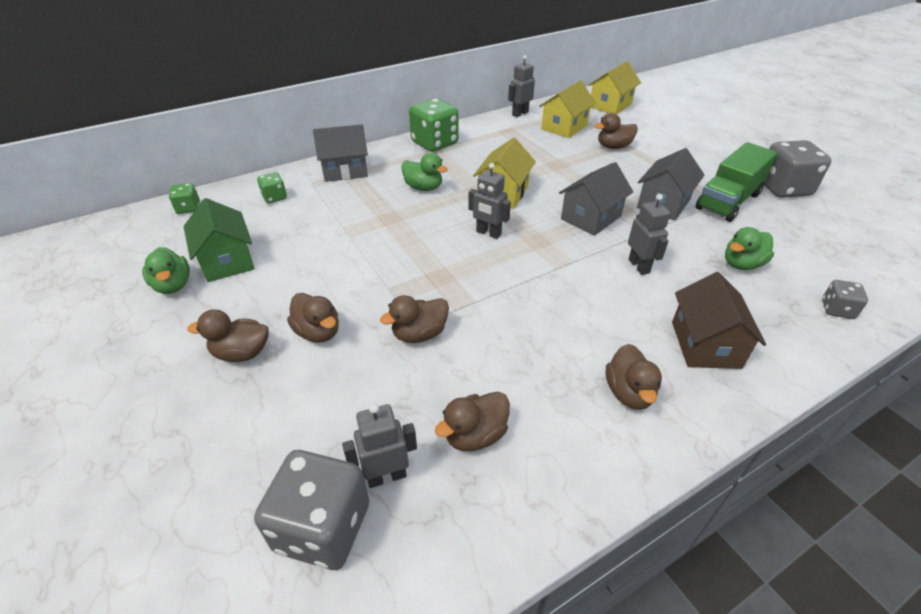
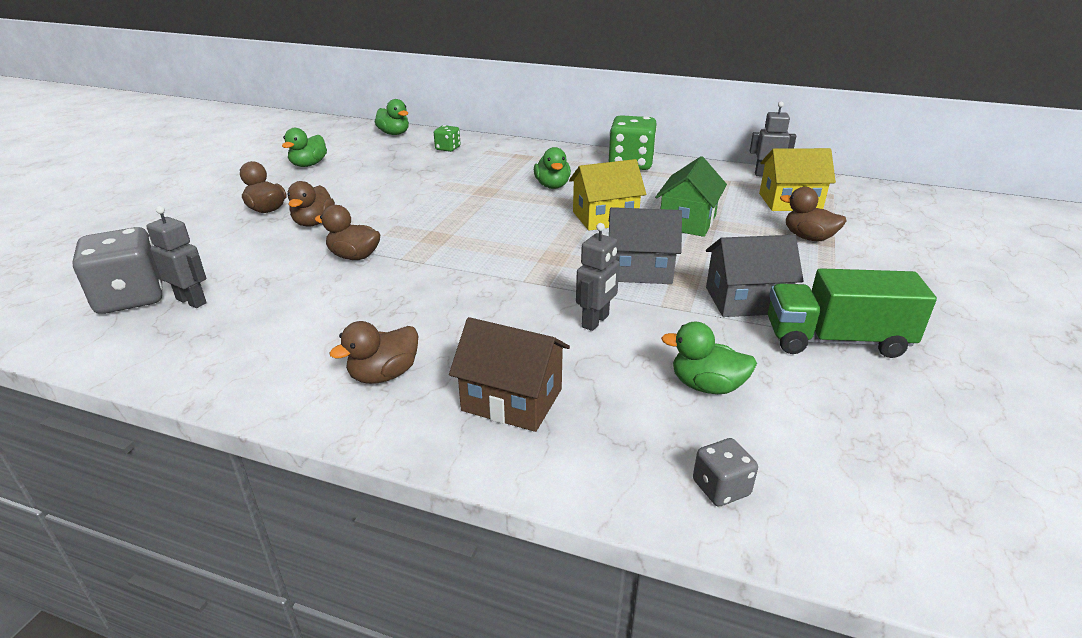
camera: 50 degrees right, 10 degrees down
green dice [169,183,200,214] -> green duck [375,99,409,135]
green house [183,198,255,282] -> green house moved to [655,156,727,237]
grey house [313,124,368,182] -> none
brown duck [435,392,510,451] -> none
grey robot [468,163,511,239] -> none
yellow house [589,61,641,114] -> none
brown house [672,272,766,369] -> brown house turned 60 degrees clockwise [449,317,570,432]
grey dice [764,140,831,198] -> none

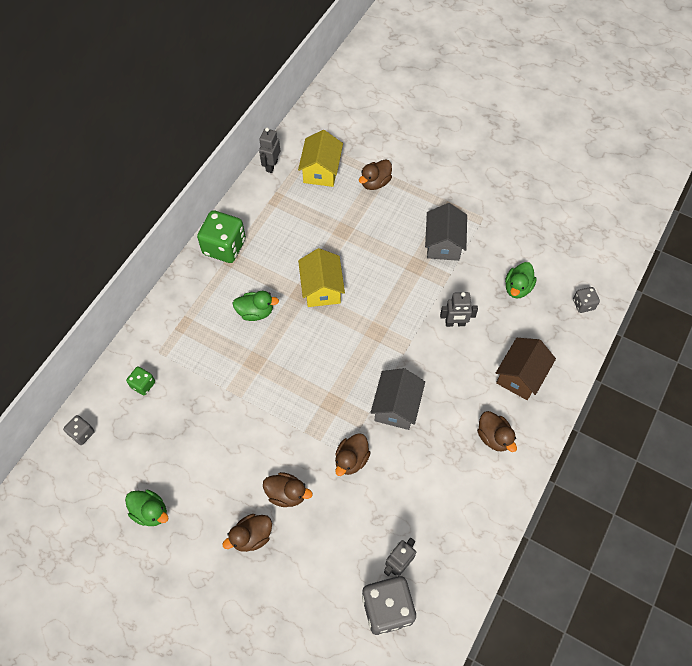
camera: 80 degrees left, 30 degrees up
green duck [375,99,409,135] -> grey dice [63,415,95,445]
grey robot [576,223,620,331] -> grey robot turned 135 degrees clockwise [440,292,478,327]
grey house [609,207,682,284] -> grey house moved to [370,368,425,430]
green house [655,156,727,237] -> none
green truck [768,268,937,358] -> none

